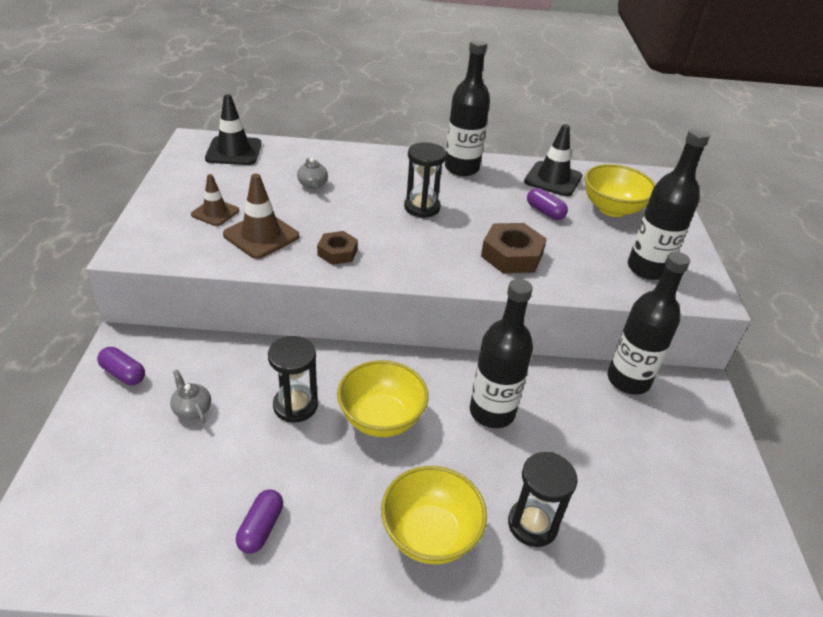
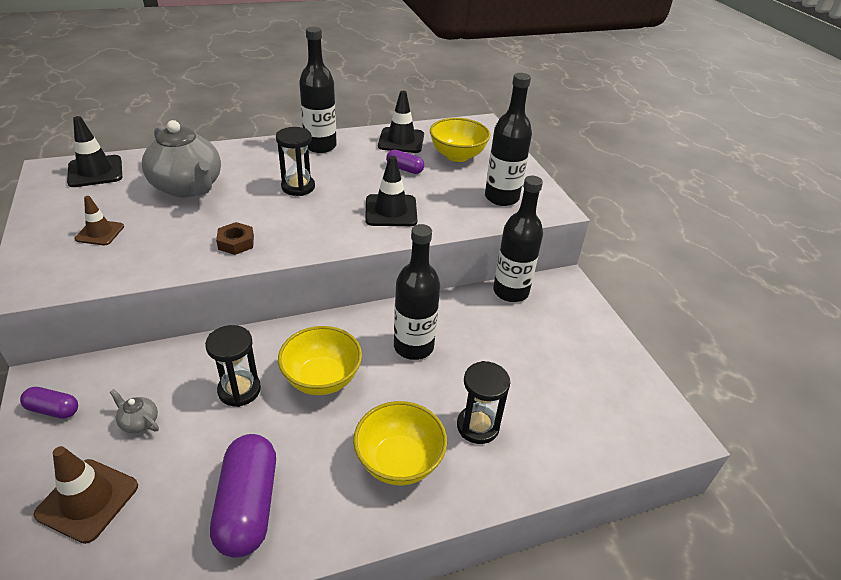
camera: 20 degrees left, 0 degrees up
brown traffic cone [223,174,299,259] -> brown traffic cone moved to [33,446,138,544]
purple capsule [236,489,283,554] -> purple capsule [210,434,276,558], size x1.93
grey teapot [297,158,328,189] -> grey teapot [142,120,221,197], size x2.50
brown nut [481,223,547,273] -> black traffic cone [365,156,417,226]

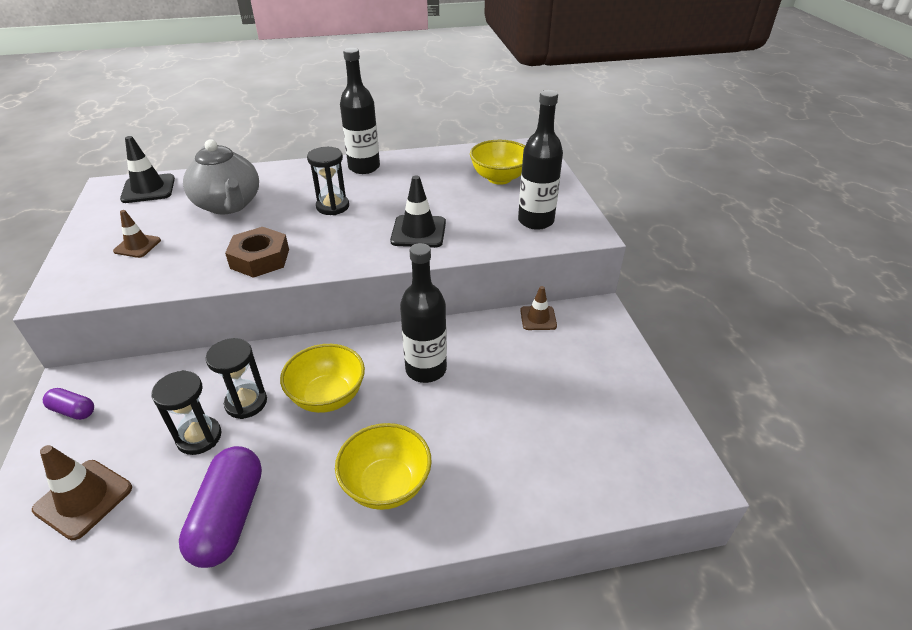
camera: 10 degrees right, 0 degrees up
grey teapot [110,389,159,433] -> none
brown nut [216,222,254,255] -> brown nut [225,227,289,278], size x1.60
black traffic cone [378,91,424,153] -> none
purple capsule [386,150,424,174] -> none
black hourglass [457,361,510,444] -> black hourglass moved to [151,370,222,455]
black bottle [493,176,543,302] -> brown traffic cone [520,286,557,330]

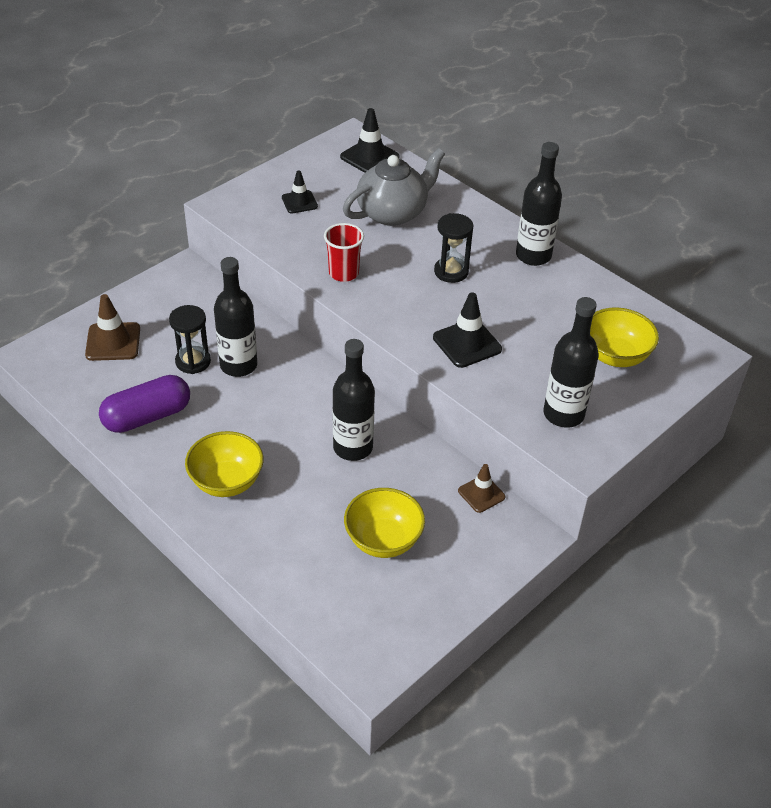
camera: 55 degrees right, 5 degrees up
purple capsule [43,388,94,420] -> none
brown traffic cone [113,210,161,258] -> black traffic cone [282,170,318,214]
grey teapot [183,139,259,214] -> grey teapot turned 150 degrees counterclockwise [343,148,445,226]
black hourglass [205,338,267,419] -> black bottle [214,257,257,377]
brown nut [225,227,289,278] -> red cup [324,223,364,282]
yellow bowl [280,344,365,413] -> yellow bowl moved to [344,488,425,558]

